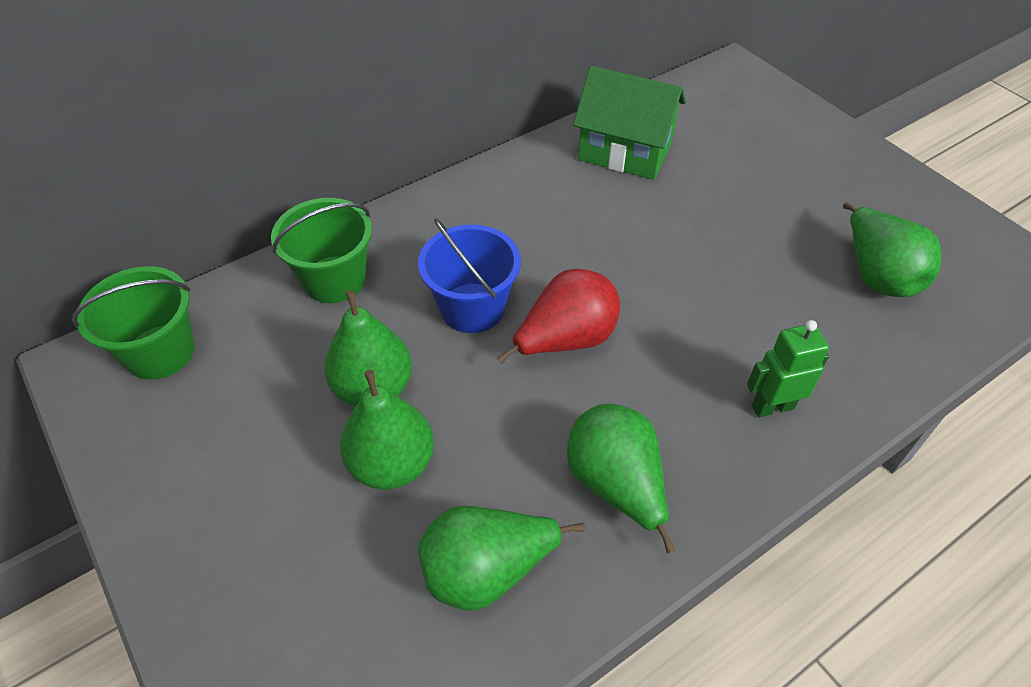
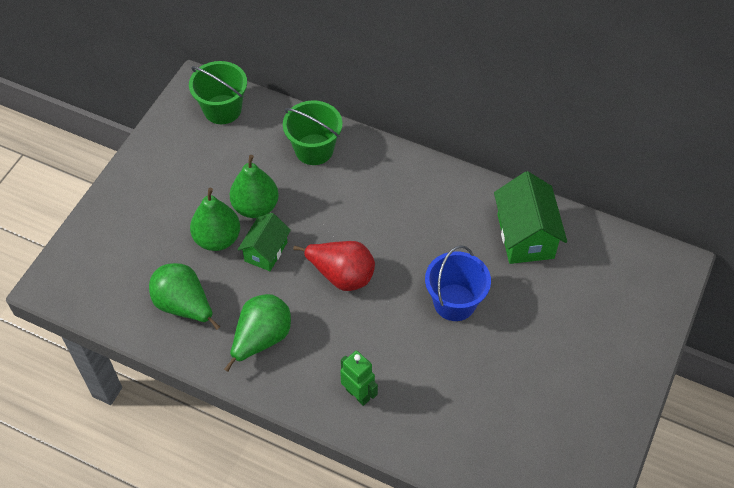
camera: 60 degrees right, 5 degrees up
blue bucket [418,218,521,333] -> blue bucket moved to [425,245,491,321]
green pear [843,202,942,297] -> none
none -> green house [238,213,291,271]

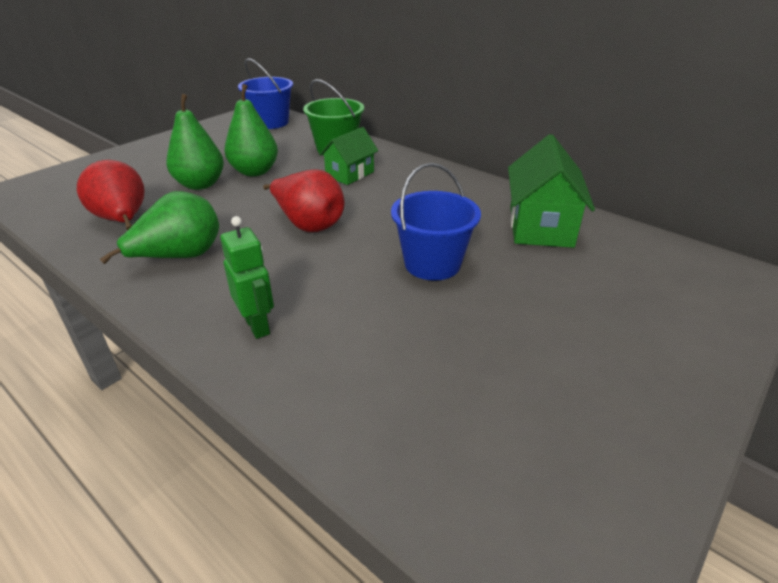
camera: 15 degrees right, 20 degrees down
green pear [149,263,220,330] -> red pear [77,160,145,230]
green bucket [189,61,247,124] -> blue bucket [238,58,293,129]
green house [238,213,291,271] -> green house moved to [319,127,378,185]

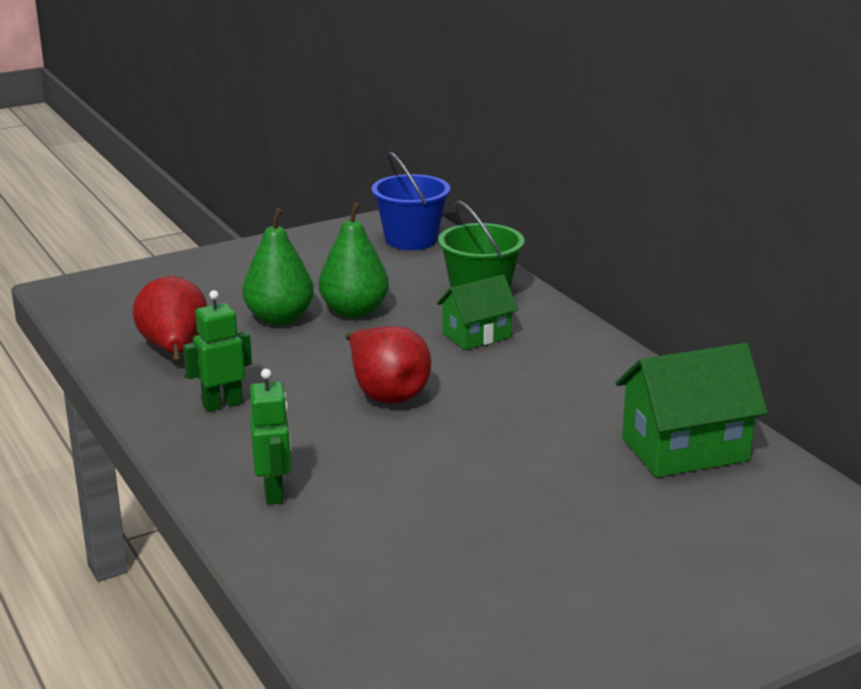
camera: 20 degrees right, 10 degrees down
green pear [100,191,219,264] -> green robot [183,290,252,412]
blue bucket [391,163,481,281] -> none
green house [508,134,595,248] -> green house turned 45 degrees clockwise [616,343,768,477]

